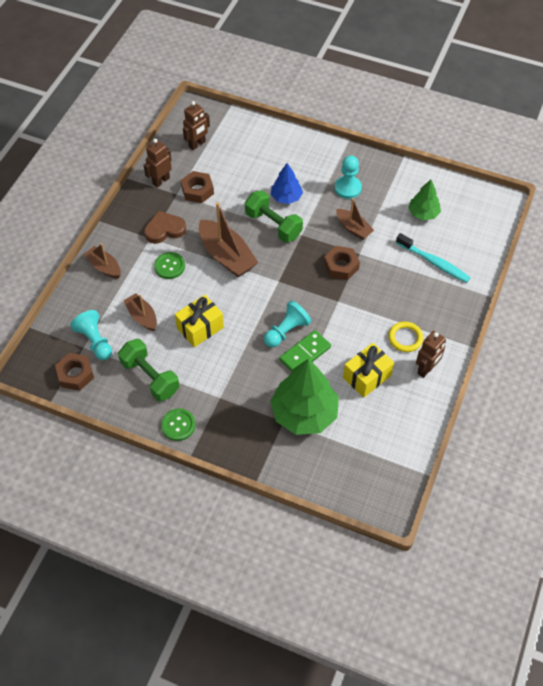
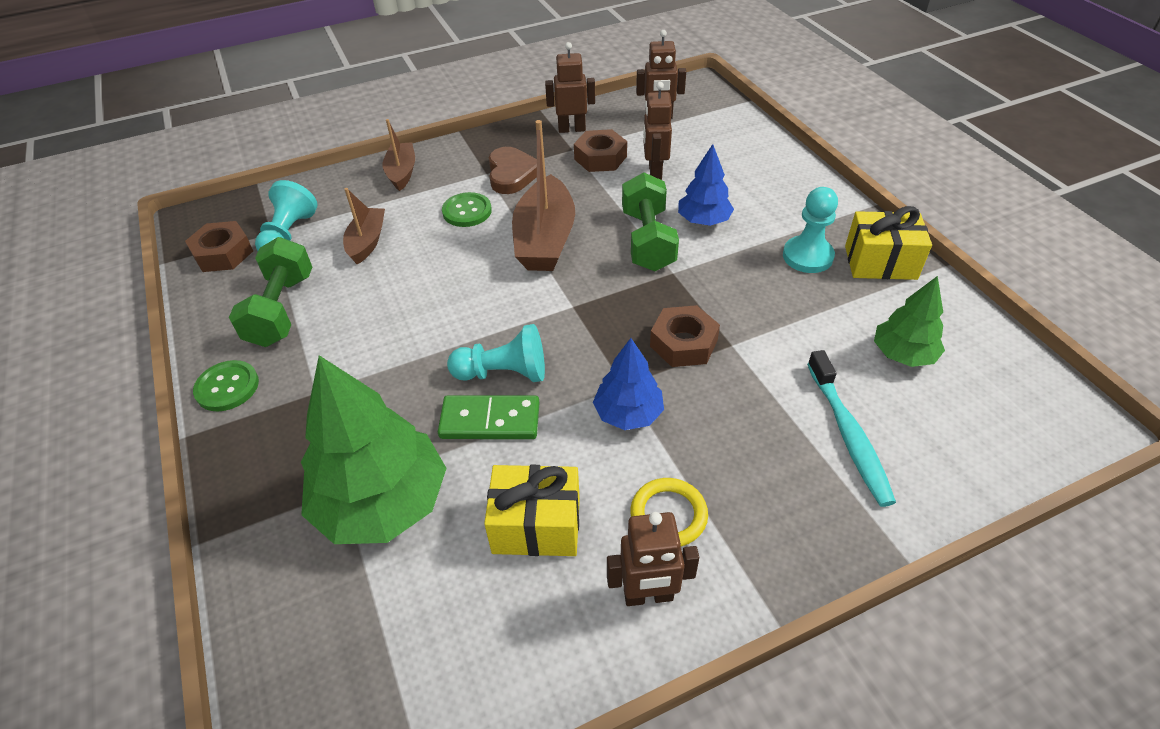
camera: 45 degrees right, 10 degrees down
brown heart [144,211,186,244] -> brown heart turned 60 degrees clockwise [489,147,537,194]
yellow gift [175,295,224,347] -> yellow gift moved to [845,206,932,280]
brown boat [336,198,374,240] -> none
none -> blue tree [593,338,664,430]
none -> brown robot [643,82,672,180]

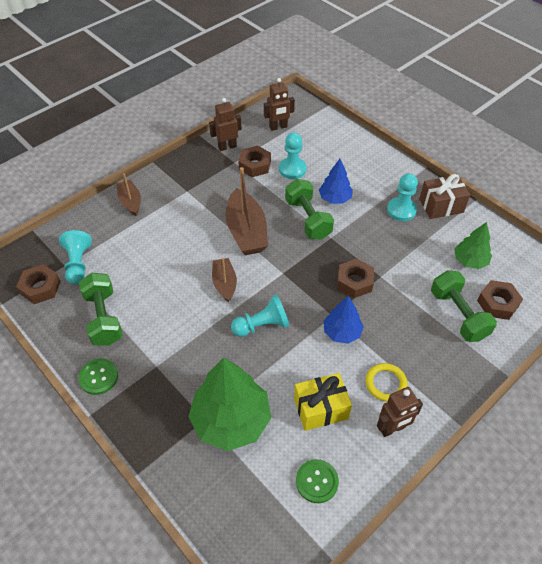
camera: 20 degrees left, 5 degrees up
brown boat [343,188,385,264] -> brown boat moved to [212,258,237,302]
green domino [438,395,540,439] -> none
green button [442,192,492,227] -> green button moved to [296,459,339,503]
brown heart [489,147,537,194] -> none
brown robot [643,82,672,180] -> turquoise pawn [279,132,306,179]
turquoise toothbrush [807,350,896,507] -> green dumbbell [431,270,497,342]
yellow gift [845,206,932,280] -> brown gift [419,174,470,219]
none -> brown nut [477,280,523,320]

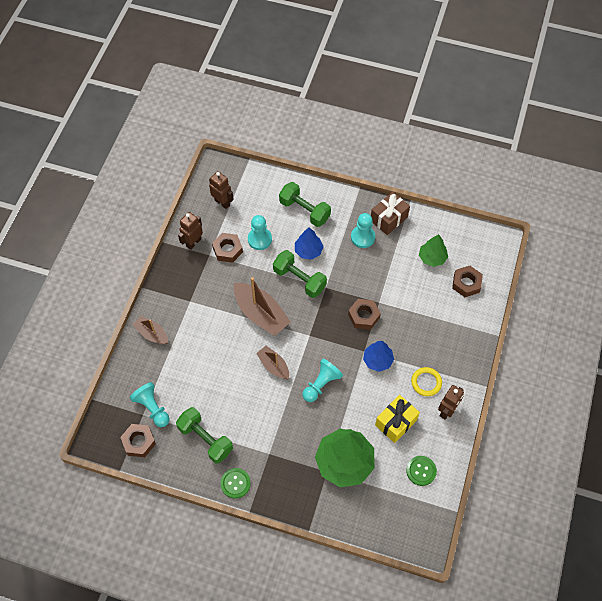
camera: 30 degrees left, 10 degrees up
brown robot [264,78,295,131] -> brown robot turned 90 degrees counterclockwise [209,171,234,209]
green dumbbell [431,270,497,342] -> green dumbbell moved to [279,182,331,227]

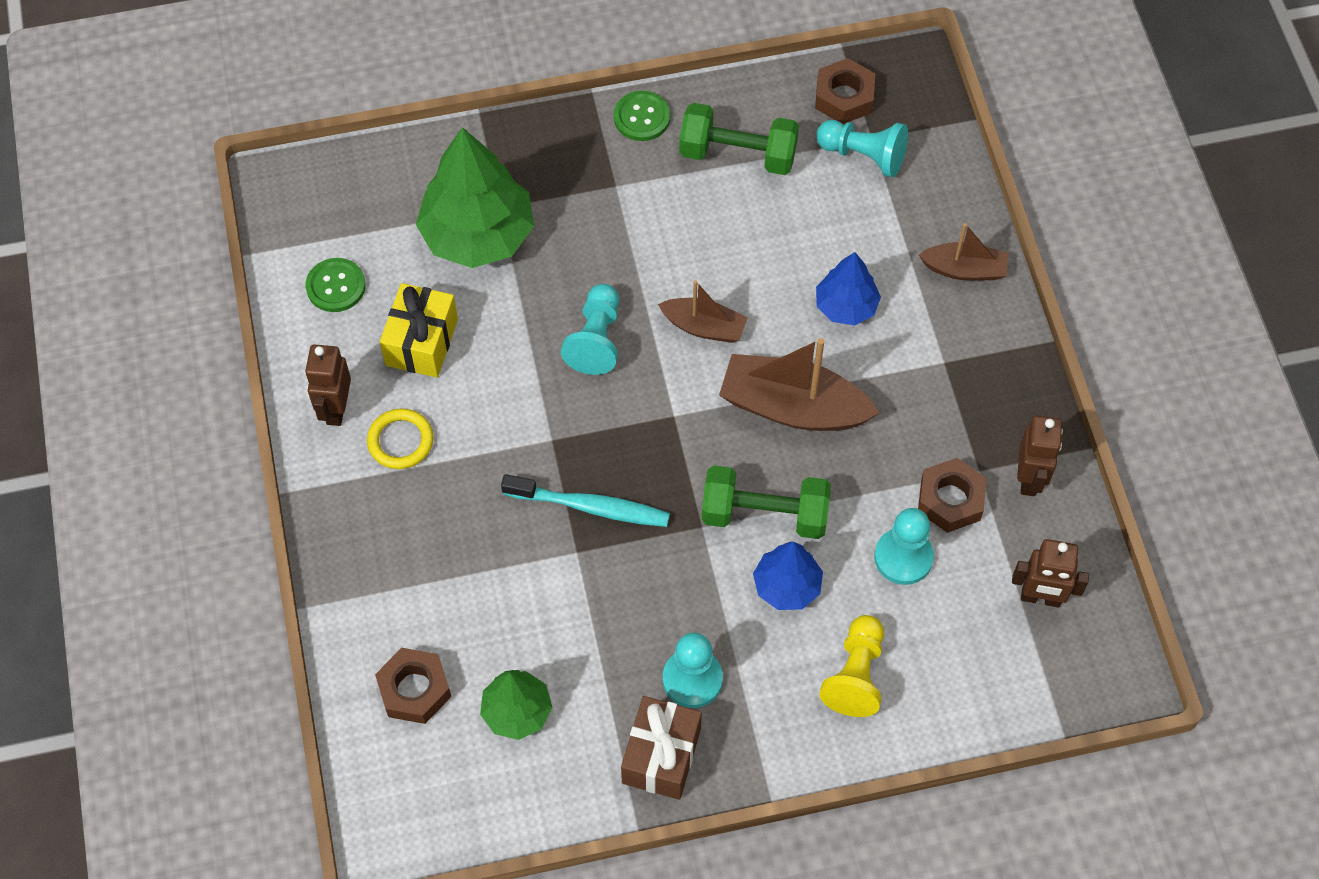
camera: 150 degrees right, 0 degrees up
green dumbbell [279,182,331,227] -> yellow pawn [819,615,884,717]
brown nut [348,299,381,330] -> turquoise toothbrush [501,474,670,527]
blue tree [363,341,394,372] -> blue tree moved to [816,252,881,325]

